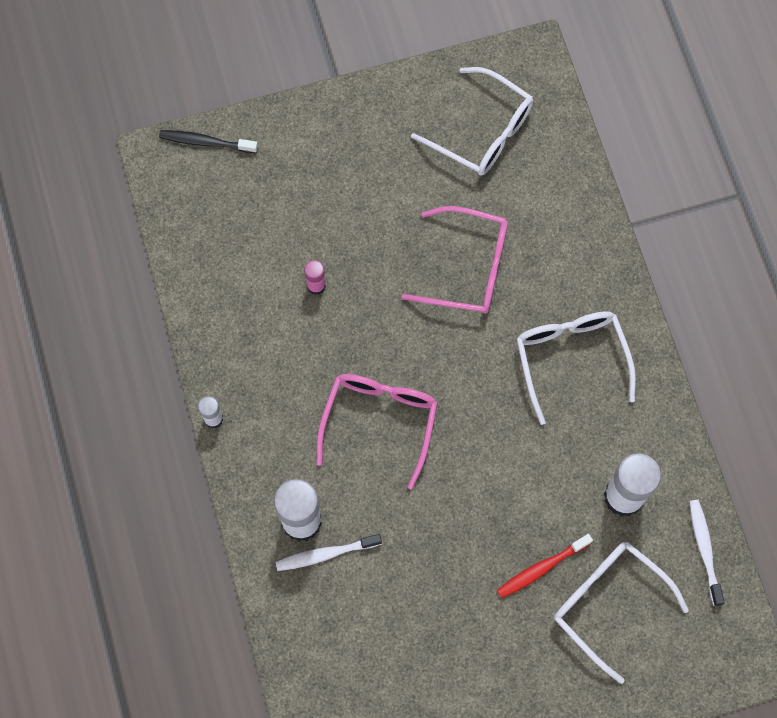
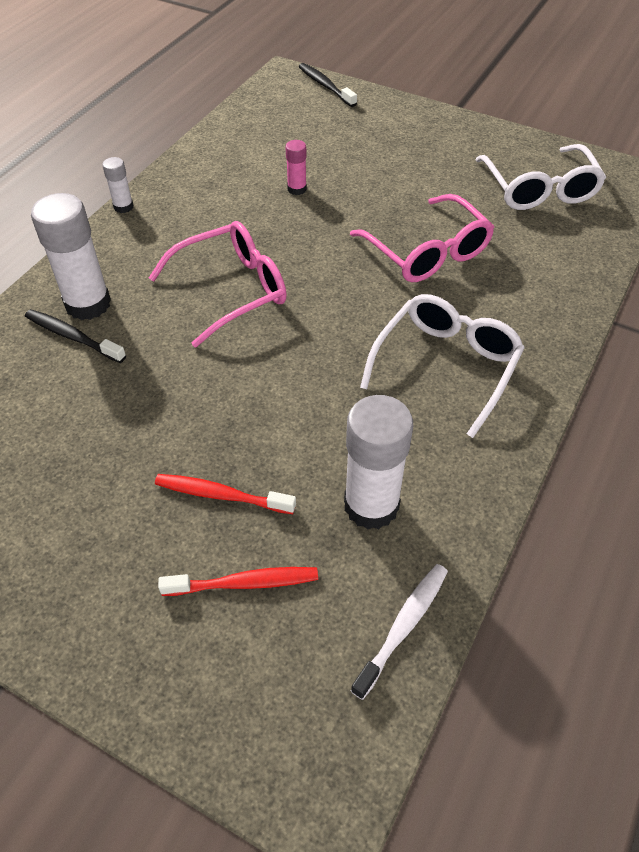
camera: 45 degrees right, 20 degrees down
white toothbrush [276,534,382,571] -> black toothbrush [25,309,126,363]
white glasses [554,542,689,684] -> red toothbrush [158,567,318,596]

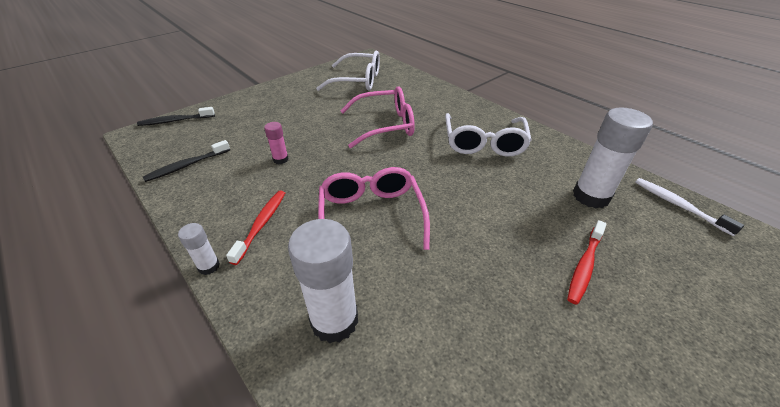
camera: 70 degrees left, 10 degrees down
black toothbrush [25,309,126,363] -> black toothbrush moved to [143,140,230,182]
red toothbrush [158,567,318,596] -> red toothbrush moved to [226,191,285,265]
white glasses [360,294,525,438] -> white glasses turned 135 degrees counterclockwise [445,113,532,157]

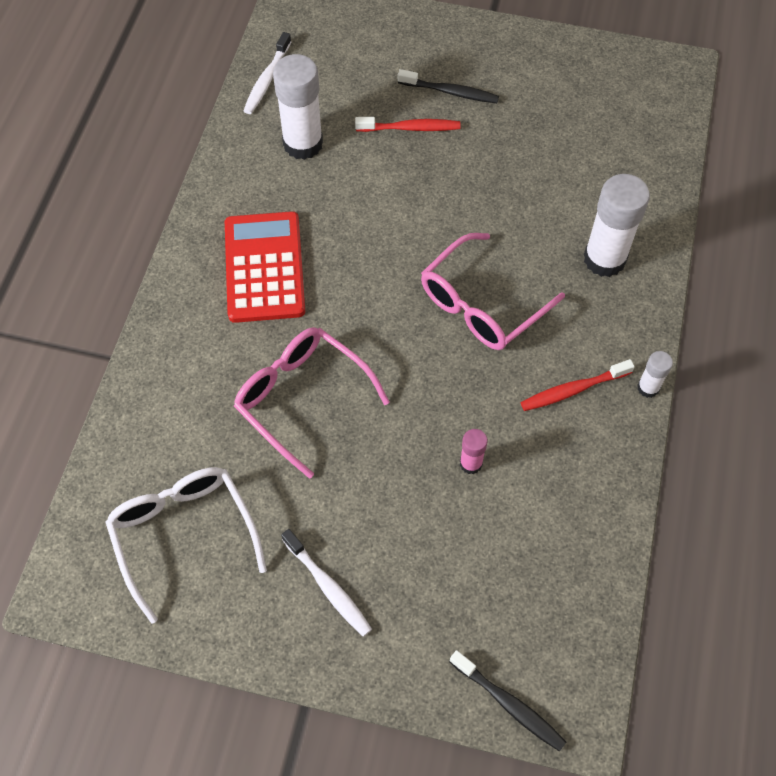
camera: 125 degrees left, 20 degrees up
black toothbrush [143,140,230,182] -> black toothbrush moved to [398,69,499,103]
white glasses [445,113,532,157] -> red calculator [225,211,305,323]
none -> white toothbrush [281,529,372,637]

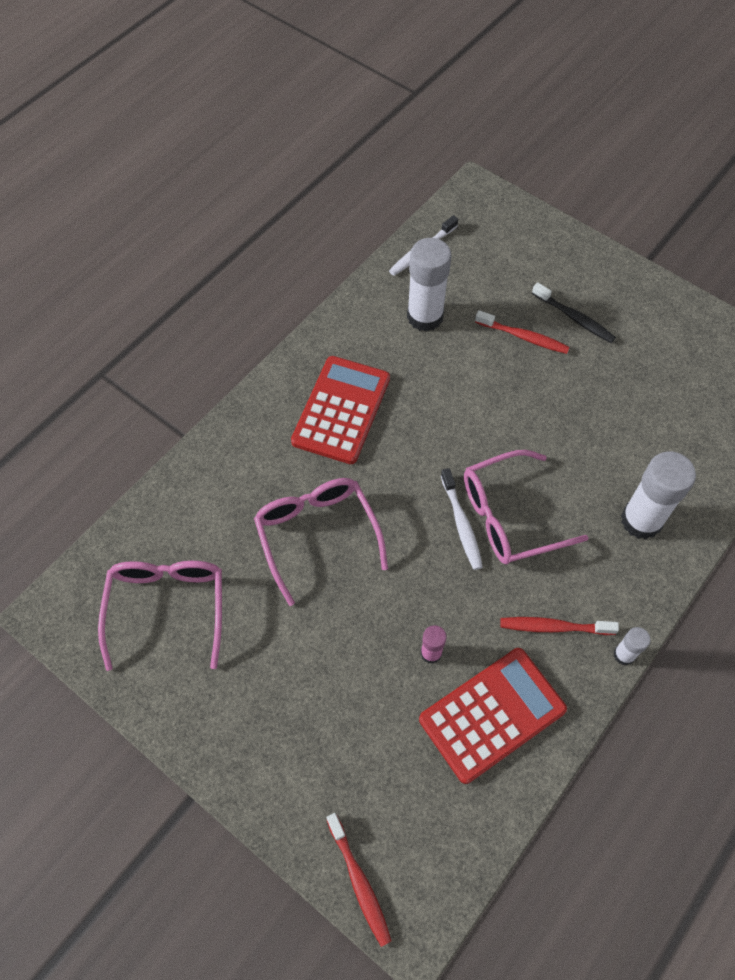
camera: 25 degrees right, 0 degrees up
white glasses [105,467,267,624] -> pink glasses [98,561,222,671]
white toothbrush [281,529,372,637] -> white toothbrush moved to [441,468,483,570]
black toothbrush [450,650,566,752] -> red toothbrush [326,813,392,947]
none -> red calculator [419,648,567,784]

